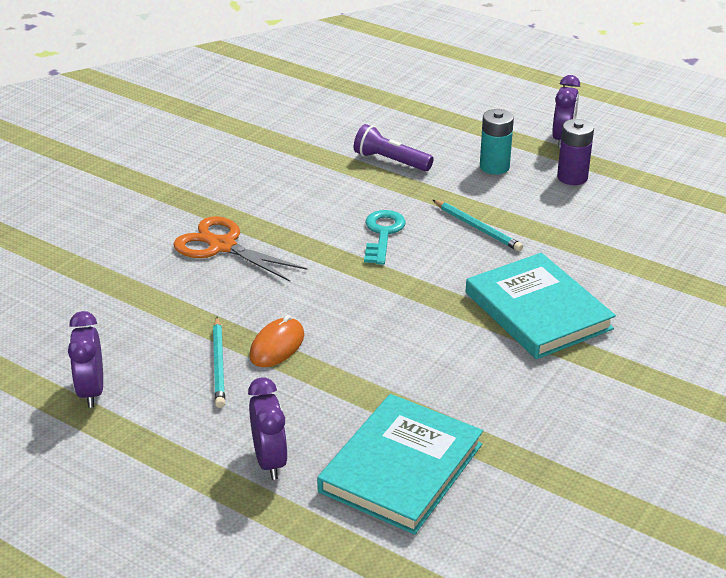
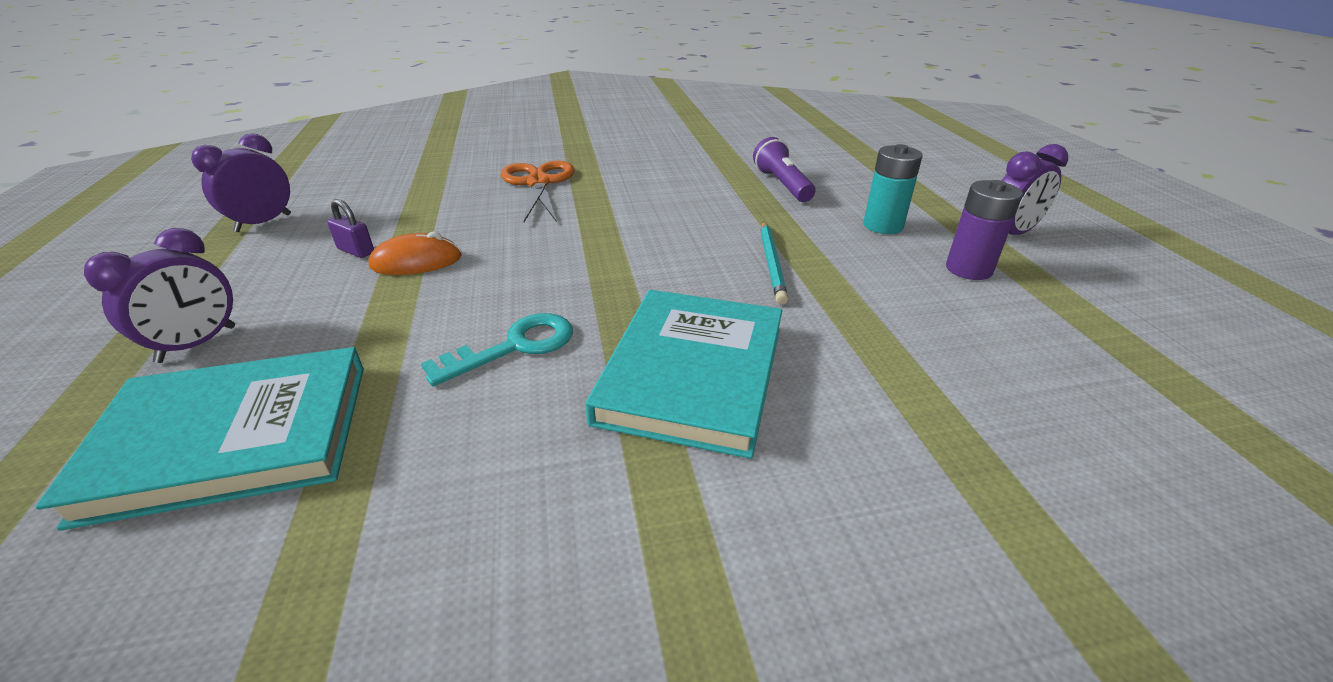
camera: 45 degrees right, 0 degrees up
turquoise pencil [213,317,225,408] -> purple padlock [327,199,374,258]
turquoise key [364,210,406,265] -> turquoise key moved to [421,313,573,386]

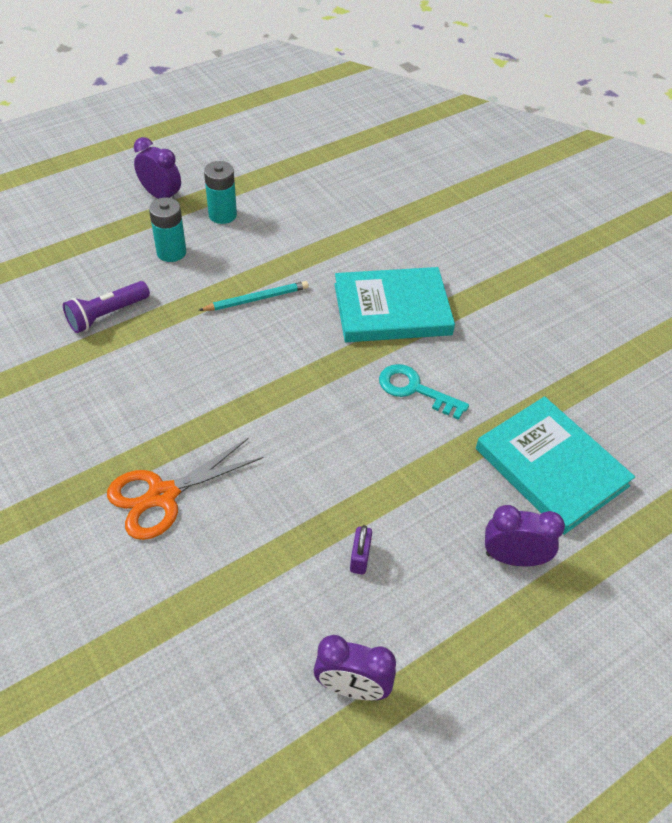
camera: 115 degrees left, 15 degrees up
orange mouse [369,232,462,275] -> none
purple battery [946,180,1023,280] -> turquoise battery [204,161,237,224]

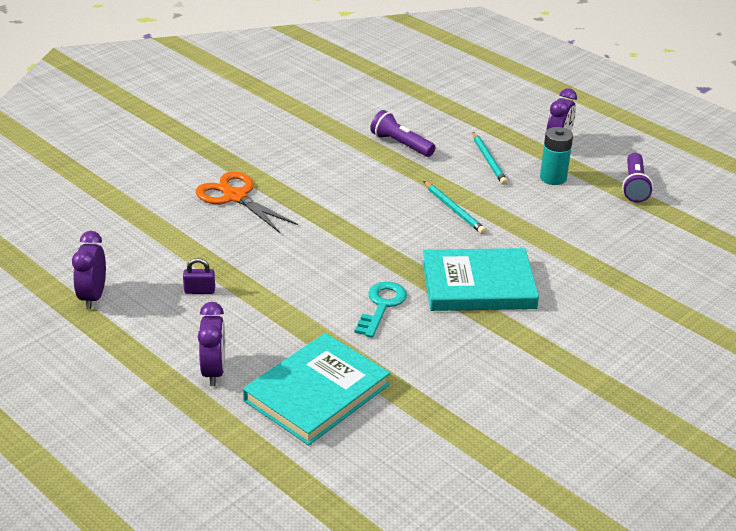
camera: 80 degrees right, 15 degrees down
turquoise battery [149,198,186,262] -> turquoise pencil [473,132,508,185]
turquoise book [335,267,455,342] -> turquoise book turned 75 degrees counterclockwise [422,248,539,311]
none -> purple flashlight [622,153,653,202]

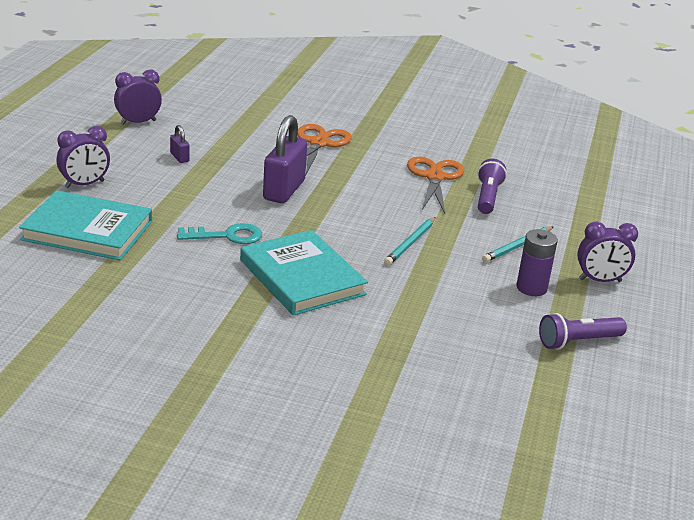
camera: 60 degrees right, 5 degrees down
turquoise battery [540,127,573,185] -> purple battery [516,229,558,296]
none -> purple padlock [263,115,307,203]
none -> orange scissors [407,157,464,214]

